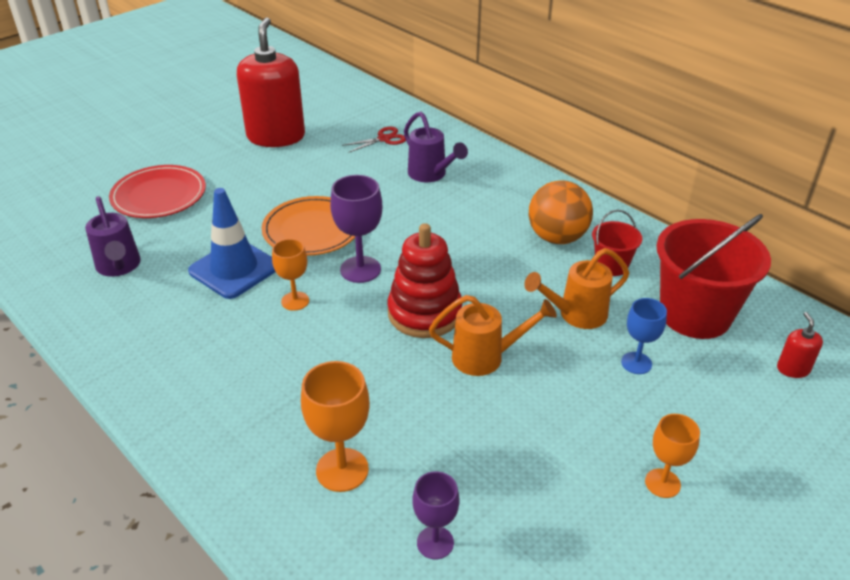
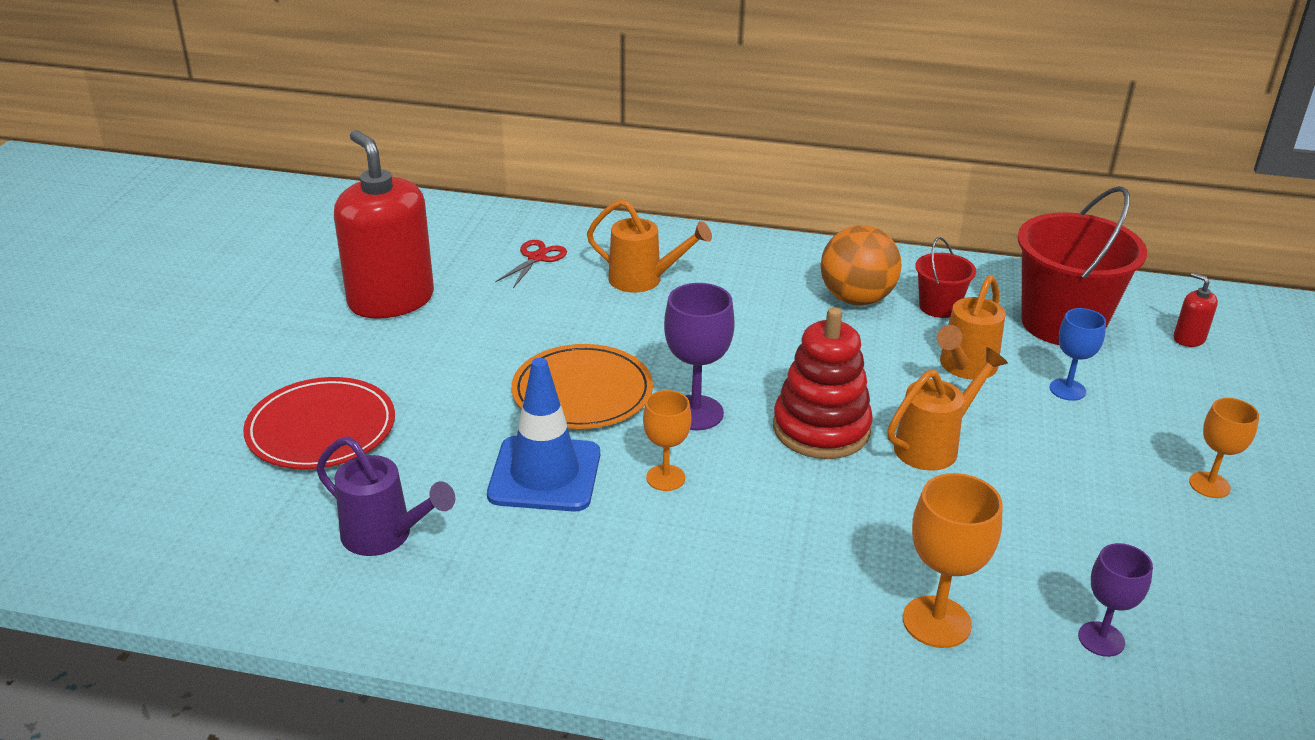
camera: 35 degrees left, 5 degrees down
purple watering can [404,112,468,182] -> orange watering can [587,199,712,293]

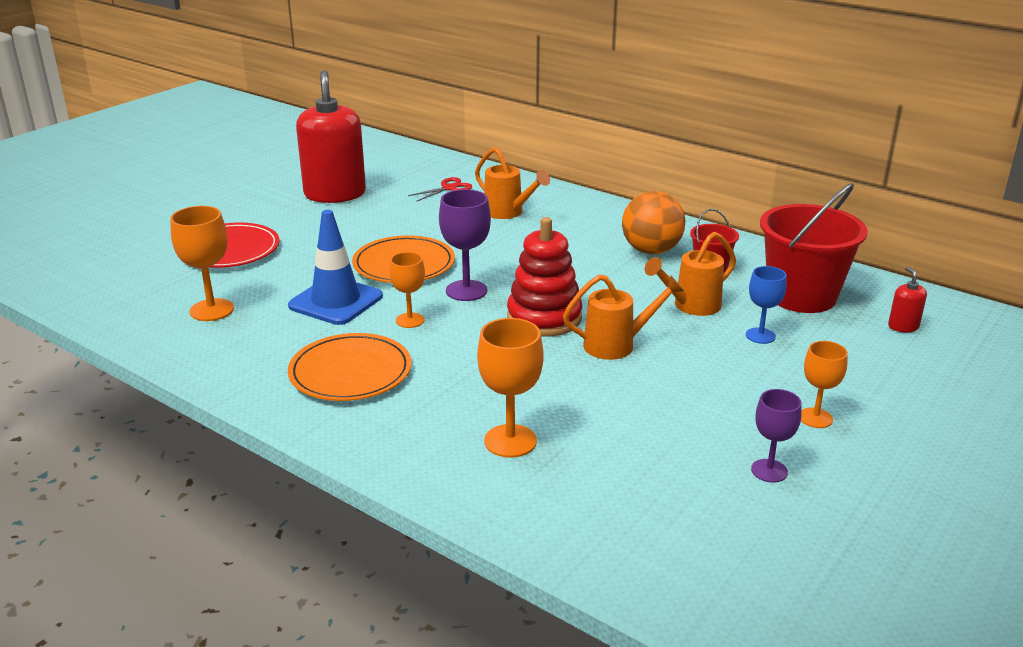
camera: 25 degrees right, 5 degrees down
purple watering can [316,436,455,556] -> orange goblet [170,206,234,321]
purple goblet [1078,543,1153,657] -> purple goblet moved to [751,389,802,483]
none -> orange plate [288,333,412,401]

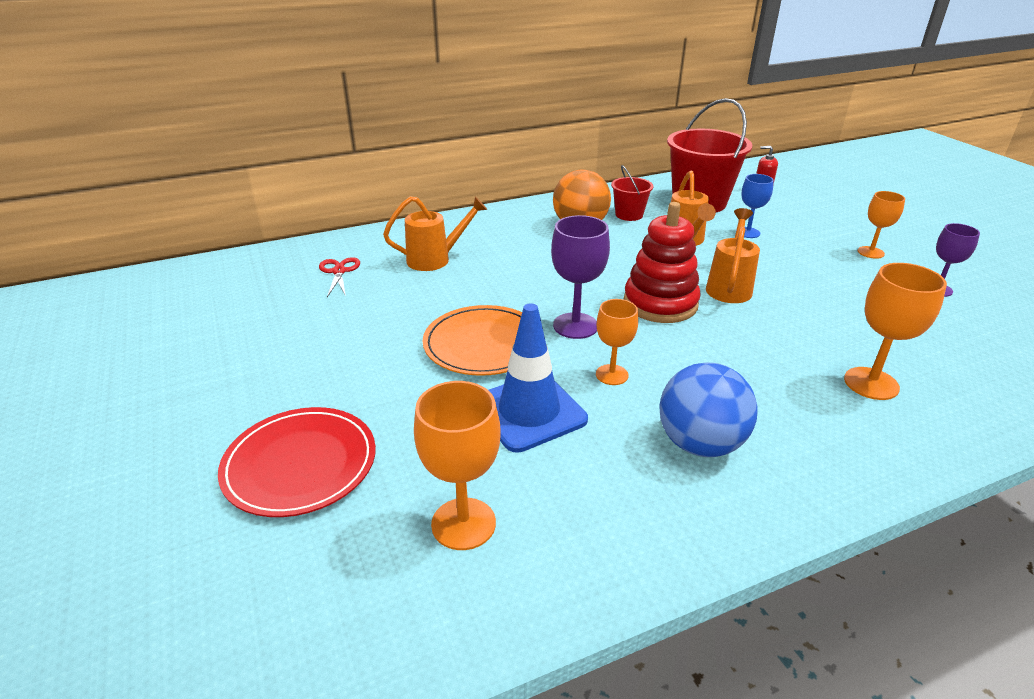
camera: 60 degrees left, 5 degrees up
orange plate [288,333,412,401] -> blue ball [659,363,757,457]
red soap dispenser [296,70,366,203] -> none

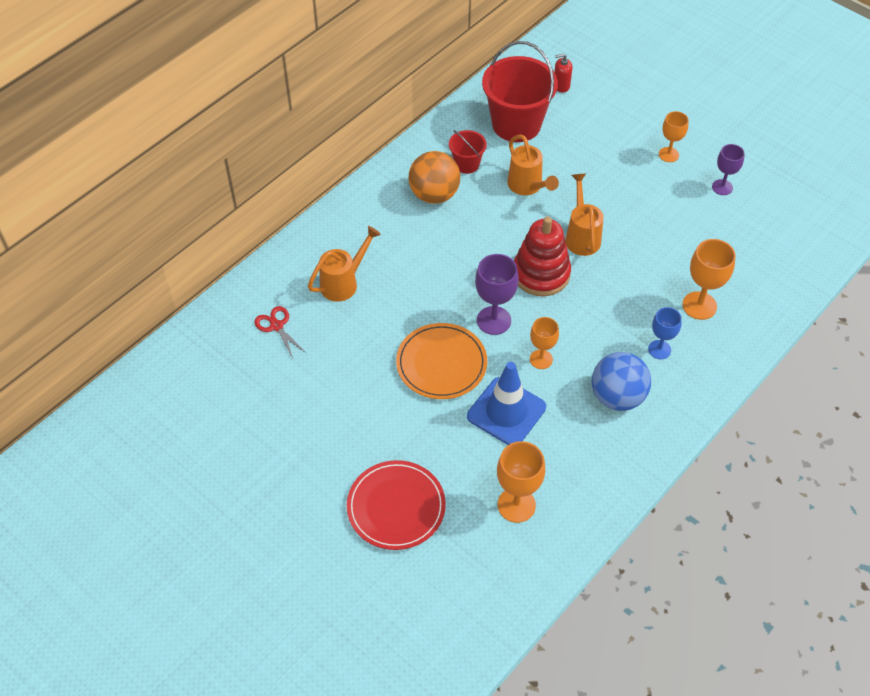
camera: 25 degrees left, 20 degrees up
blue goblet [736,174,774,238] -> blue goblet moved to [648,307,682,359]

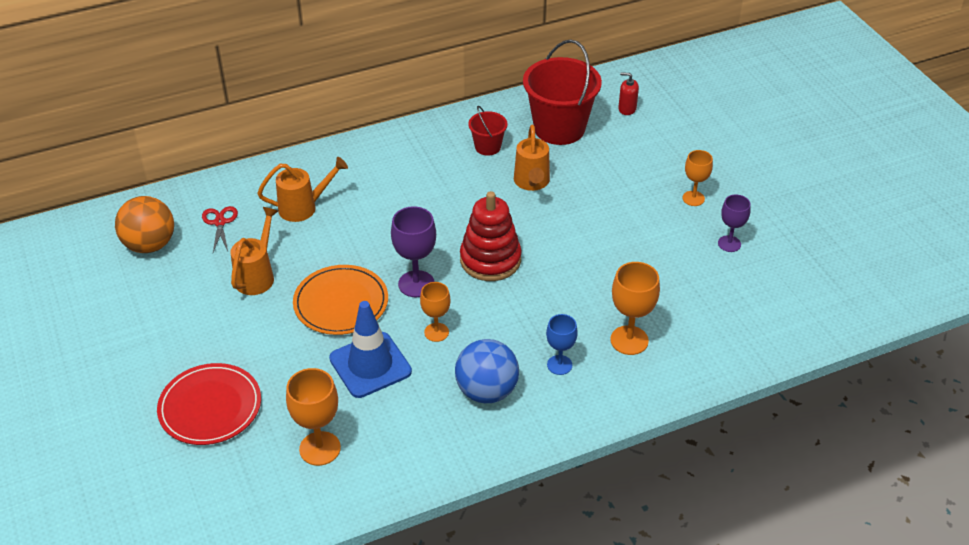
camera: 25 degrees right, 10 degrees down
orange ball [409,151,460,204] -> orange ball moved to [115,196,174,253]
orange watering can [565,174,604,256] -> orange watering can moved to [230,207,278,295]

